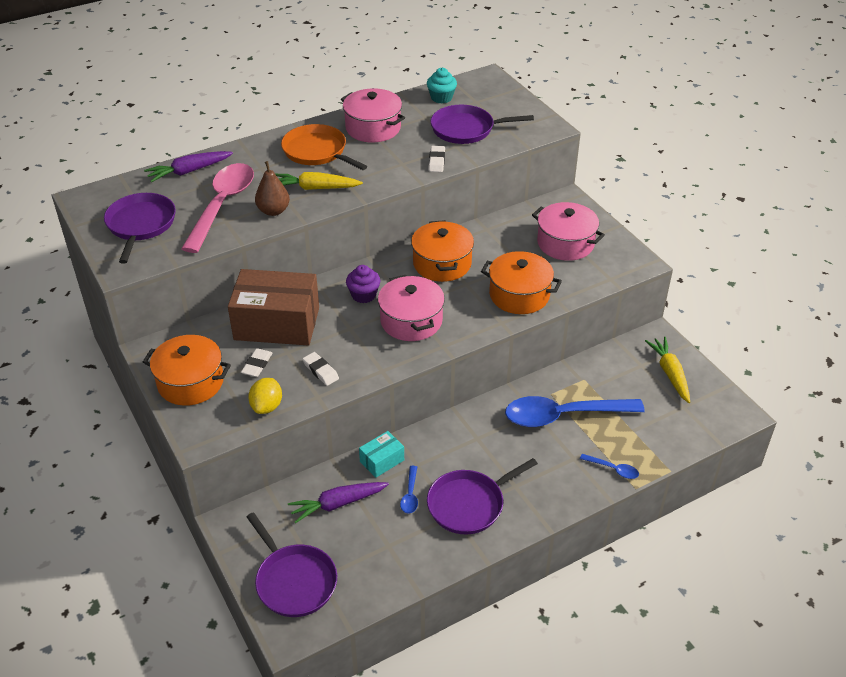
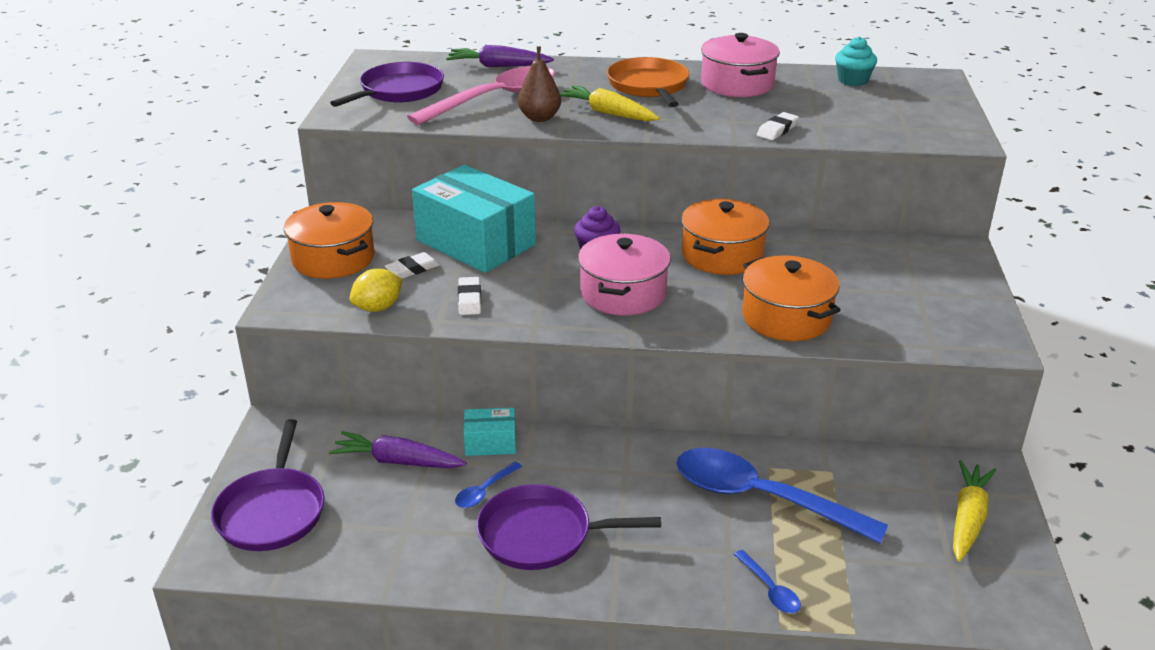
camera: 35 degrees right, 10 degrees down
brown box [228,269,319,346] -> turquoise box [412,165,536,273]
purple pan [431,105,534,144] -> none
pink pot [532,202,605,261] -> none

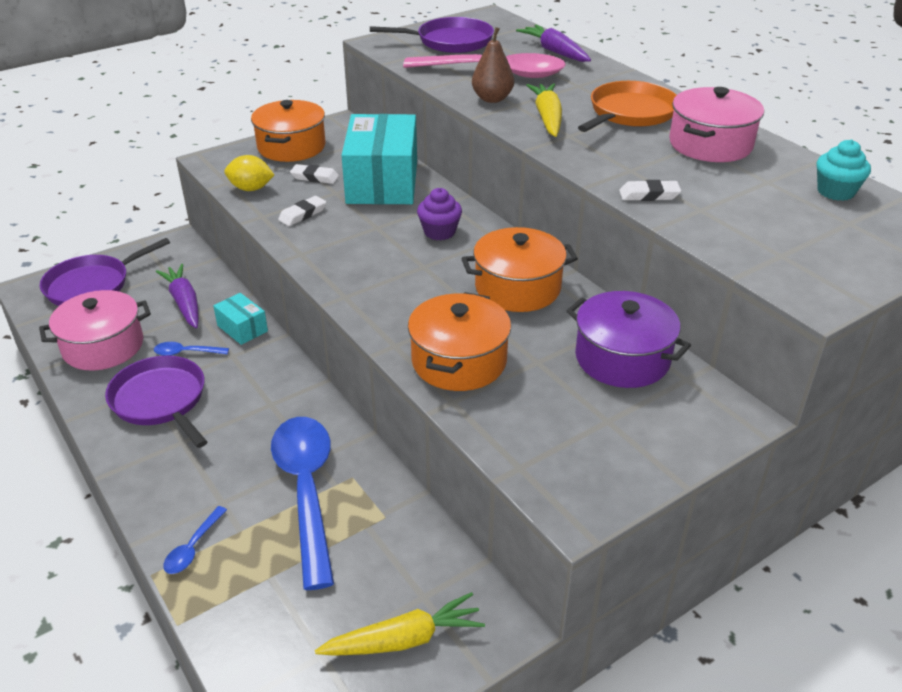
camera: 50 degrees right, 5 degrees up
pink pot [578,234,671,316] -> pink pot moved to [39,290,151,371]
none -> purple pot [567,291,691,388]

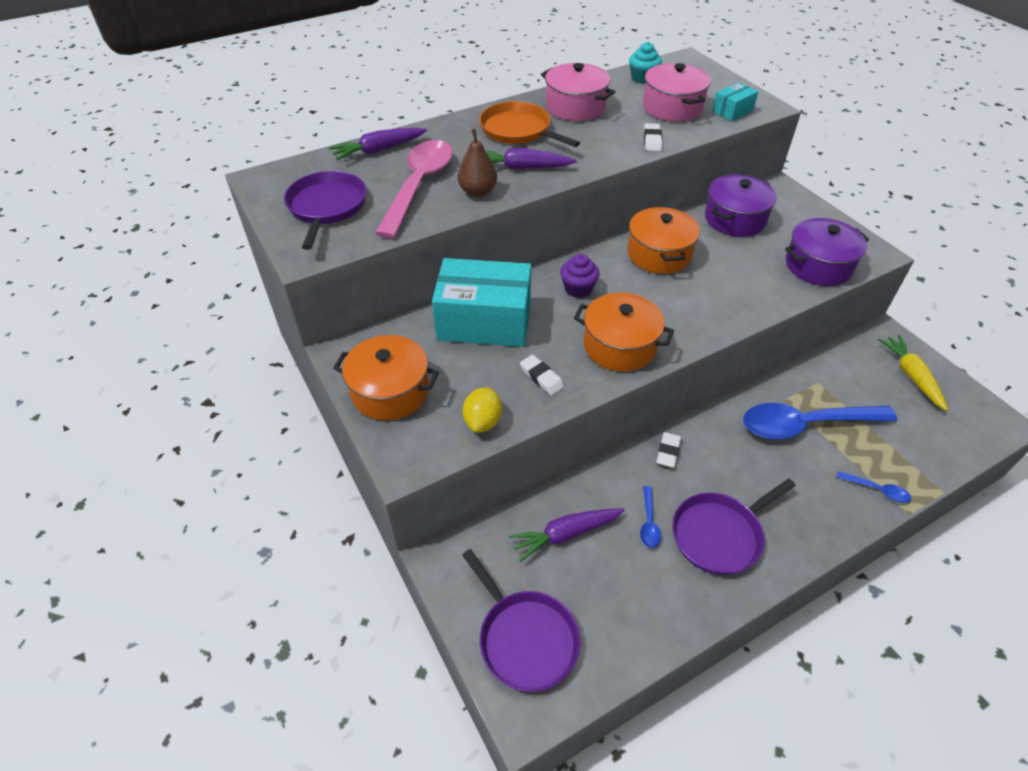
camera: 85 degrees left, 10 degrees up
pink pot [39,290,151,371] -> pink pot moved to [643,63,711,122]
turquoise box [213,293,268,345] -> turquoise box moved to [712,82,758,121]
white eraser [290,164,339,184] -> white eraser moved to [656,432,681,468]
orange pot [408,292,511,391] -> orange pot moved to [574,293,674,372]
yellow carrot [526,83,562,137] -> purple carrot [486,148,577,169]
none -> purple pot [785,218,869,286]

